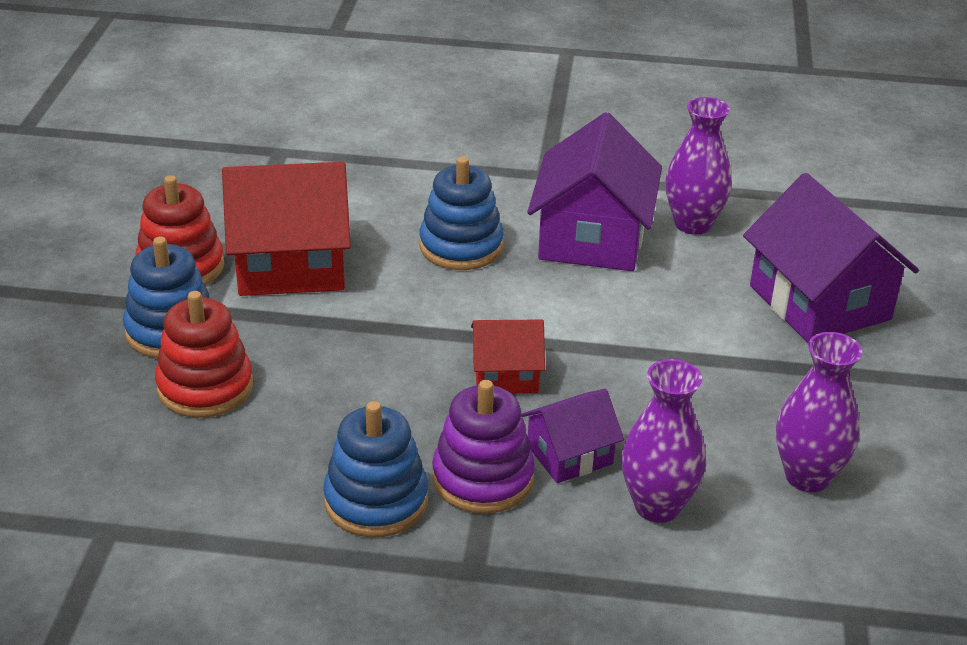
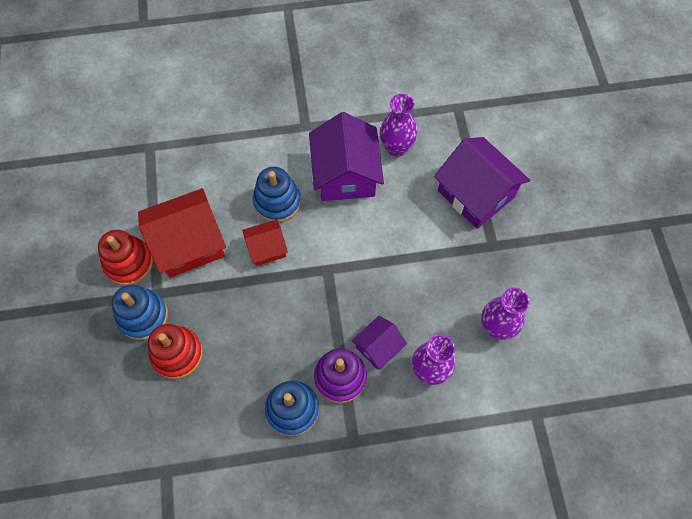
camera: 15 degrees left, 30 degrees up
red house [471,319,545,393] -> red house moved to [242,220,288,266]

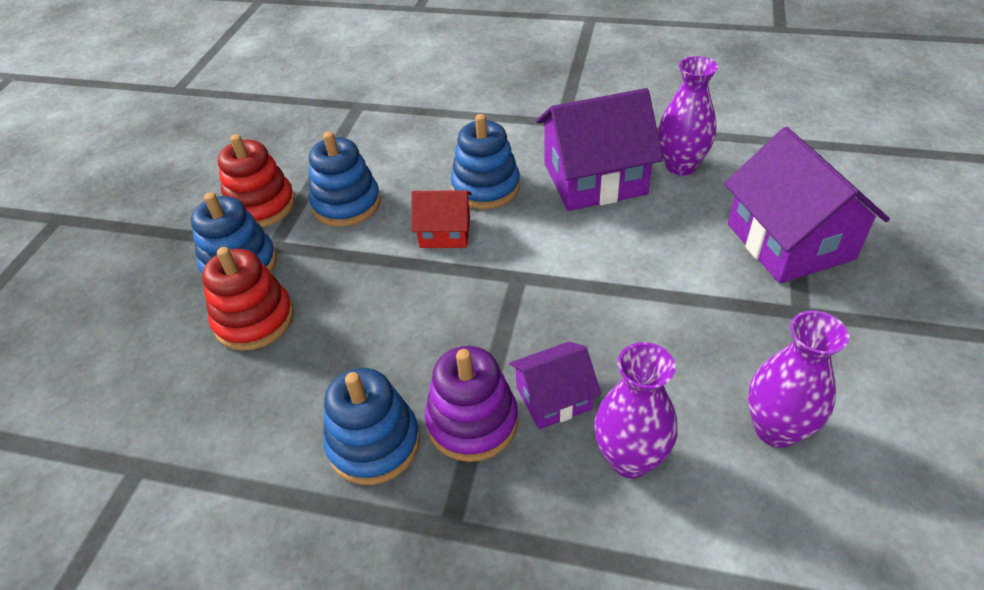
camera: 25 degrees right, 20 degrees down
red house [138,188,226,277] -> blue stacking toy [309,131,381,227]
purple house [309,112,384,201] -> purple house turned 60 degrees clockwise [536,88,663,211]

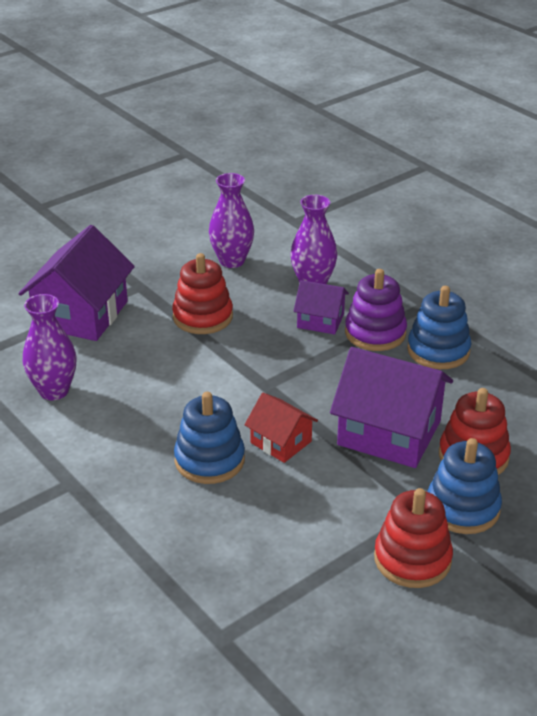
camera: 145 degrees left, 10 degrees down
blue stacking toy [309,131,381,227] -> none
purple house [536,88,663,211] -> purple house moved to [330,347,453,468]
none -> red stacking toy [172,253,233,334]

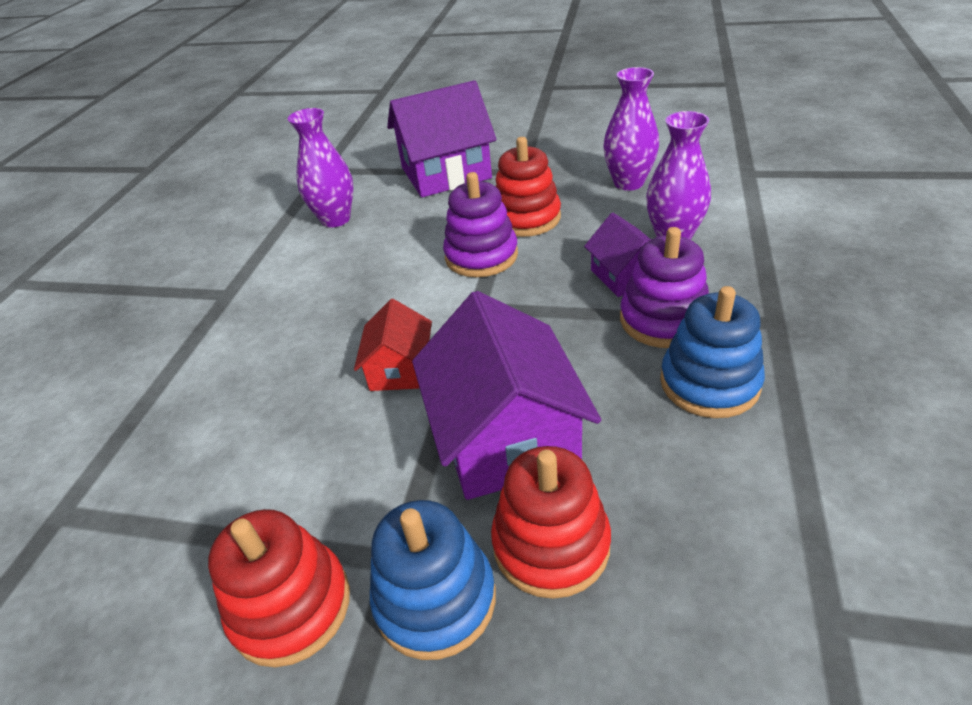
camera: 55 degrees right, 5 degrees up
blue stacking toy [174,392,245,484] -> none
none -> purple stacking toy [443,172,518,277]

